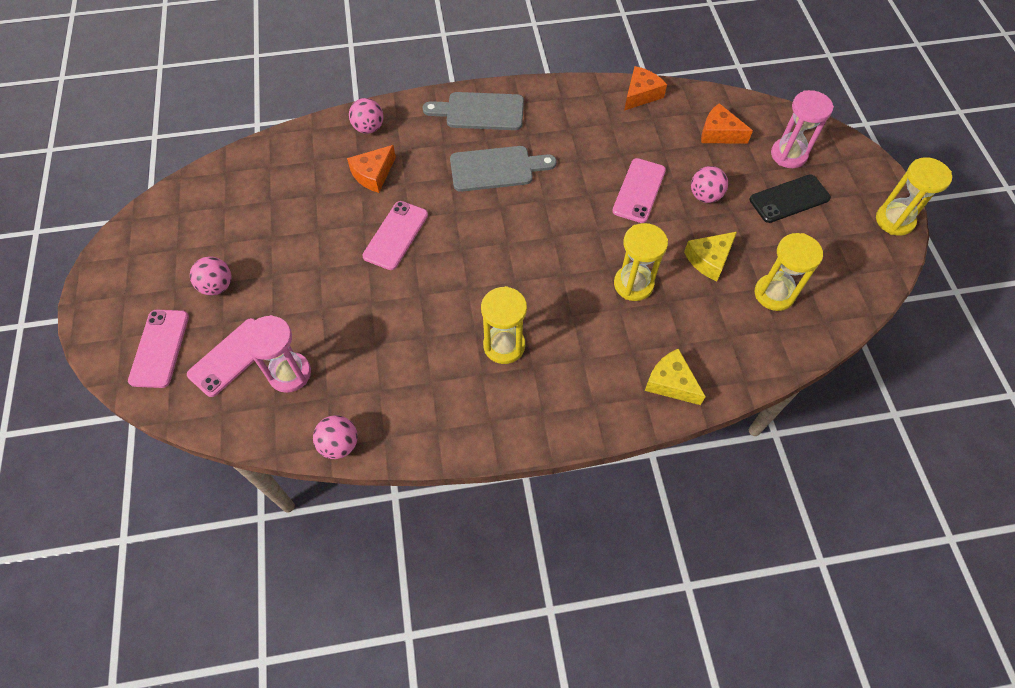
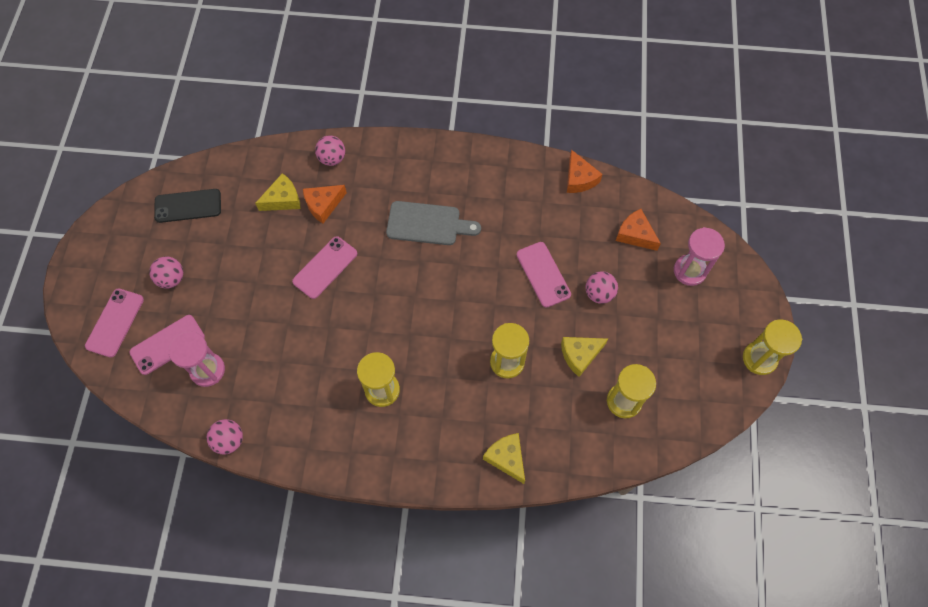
camera: 15 degrees right, 5 degrees up
grey cutting board [423,92,524,130] -> none
pink phone [612,158,666,223] -> pink phone turned 60 degrees counterclockwise [517,242,571,308]
orange cheese [624,66,667,111] -> orange cheese turned 105 degrees clockwise [567,150,603,193]
black phone [750,174,831,223] -> black phone moved to [154,189,221,223]
none -> yellow cheese [255,173,301,211]

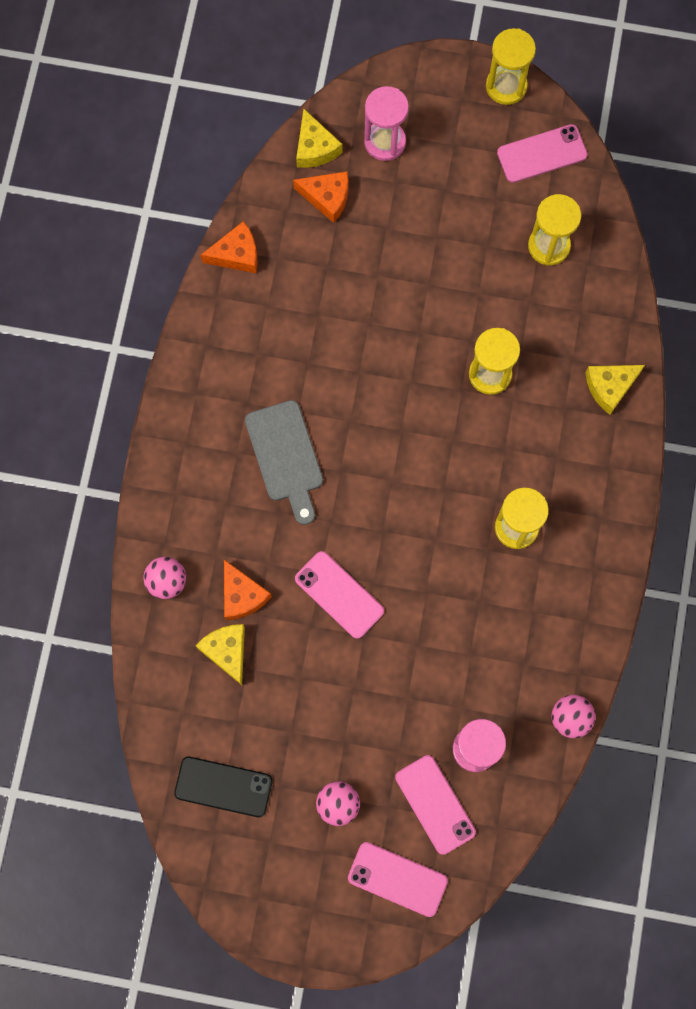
camera: 85 degrees left, 10 degrees up
black phone [154,189,221,223] -> black phone turned 75 degrees counterclockwise [174,757,273,817]
grey cutting board [386,201,481,245] -> grey cutting board turned 150 degrees clockwise [245,400,323,525]
pink phone [517,242,571,308] -> pink phone moved to [497,124,588,183]
yellow cheese [561,337,608,377] -> yellow cheese moved to [296,109,342,168]
pink ball [585,271,618,304] -> none
orange cheese [616,209,661,251] -> orange cheese turned 120 degrees counterclockwise [293,171,348,223]

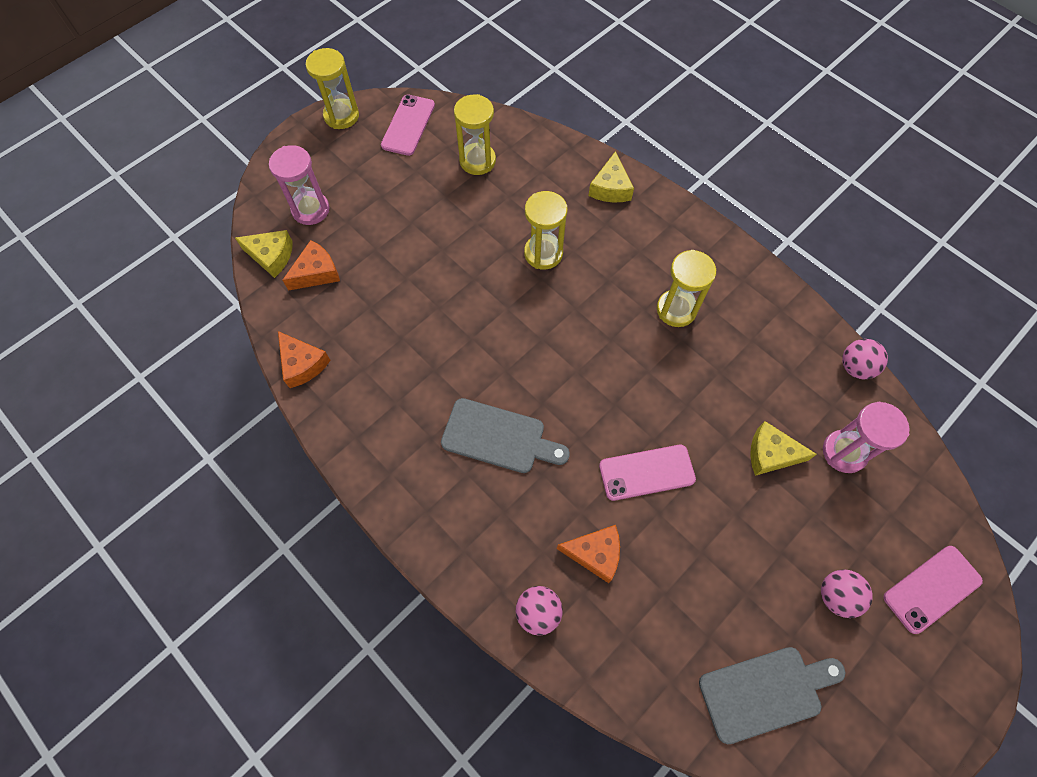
camera: 55 degrees left, 10 degrees down
black phone [174,757,273,817] -> grey cutting board [699,647,845,744]
yellow cheese [195,624,245,685] -> yellow cheese moved to [750,421,817,476]
orange cheese [201,221,258,273] -> orange cheese turned 120 degrees clockwise [278,331,331,388]
pink phone [395,755,476,855] -> none

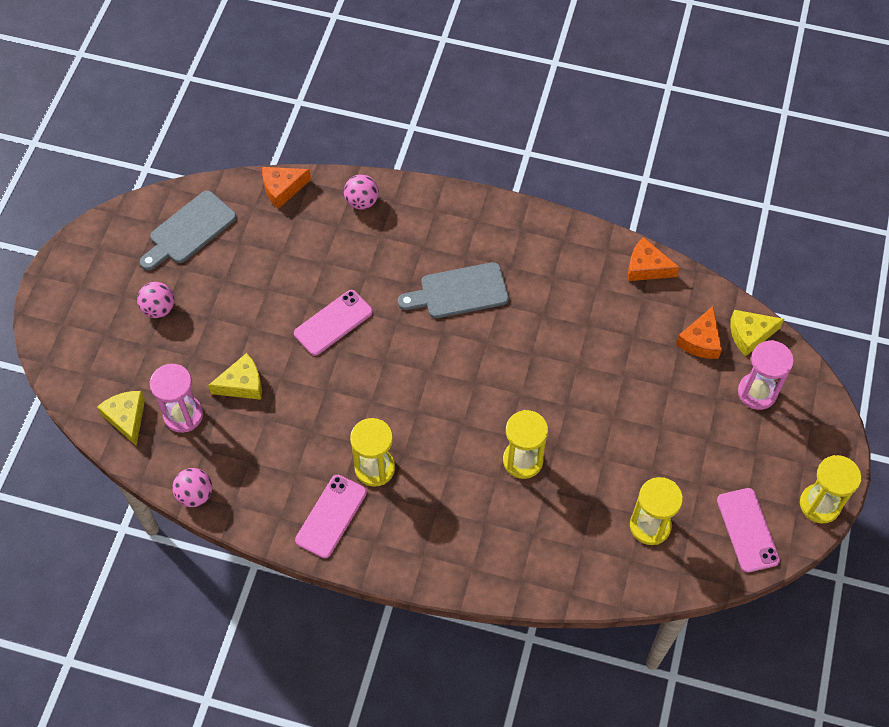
camera: 150 degrees right, 5 degrees down
orange cheese [557,525,620,583] -> orange cheese moved to [262,167,311,209]
yellow cheese [588,151,634,202] -> yellow cheese moved to [97,391,145,446]
pink phone [884,546,983,634] -> pink phone moved to [295,475,367,558]

